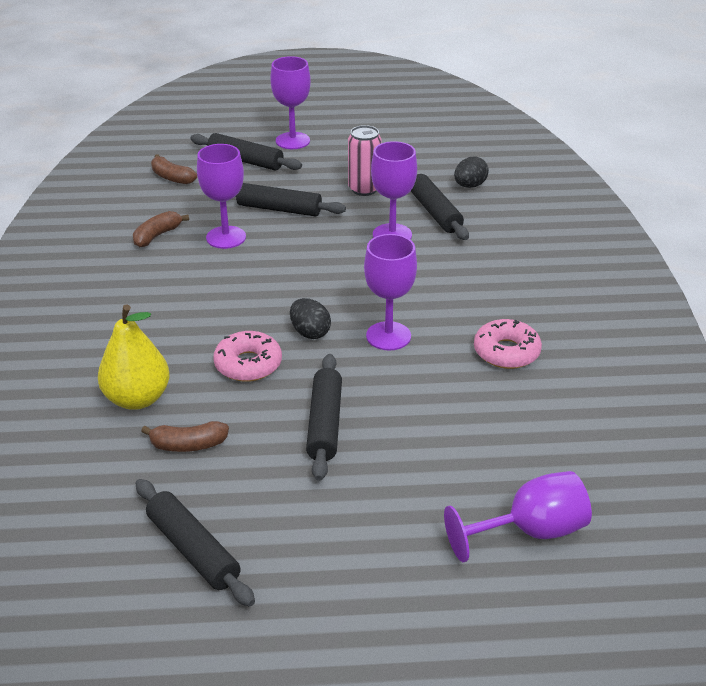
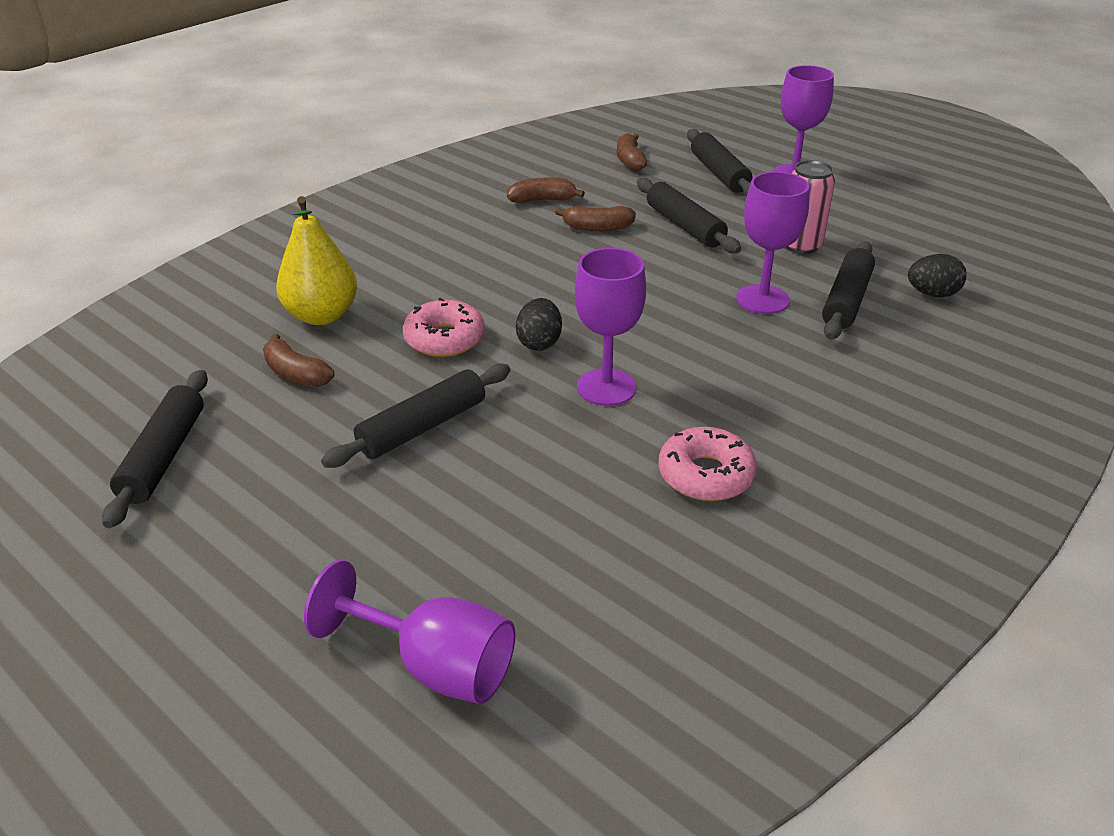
camera: 45 degrees right, 0 degrees up
purple goblet [197,144,246,249] -> brown banana [555,206,636,231]

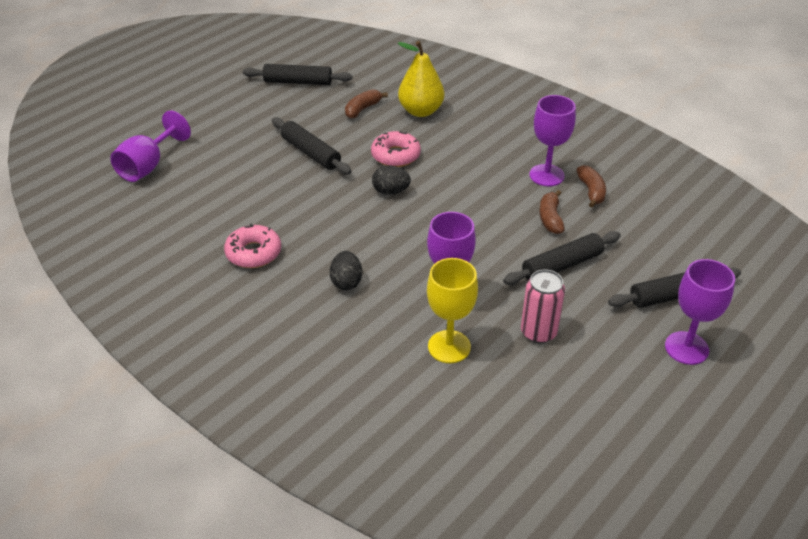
camera: 90 degrees right, 5 degrees up
purple goblet [575,248,646,406] -> purple goblet moved to [529,95,576,186]
brown banana [617,133,647,171] -> none
black rolling pin [822,242,875,340] -> yellow goblet [427,258,478,363]
black egg [908,254,967,297] -> black egg moved to [330,251,362,290]

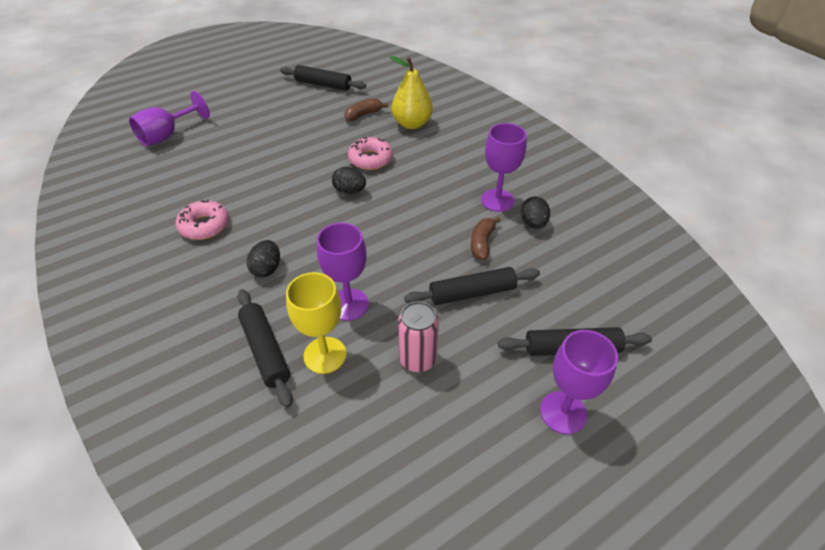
camera: 15 degrees right, 5 degrees up
black rolling pin [272,117,352,174] -> black rolling pin moved to [237,289,293,408]
brown banana [577,165,606,207] -> black egg [521,197,550,229]

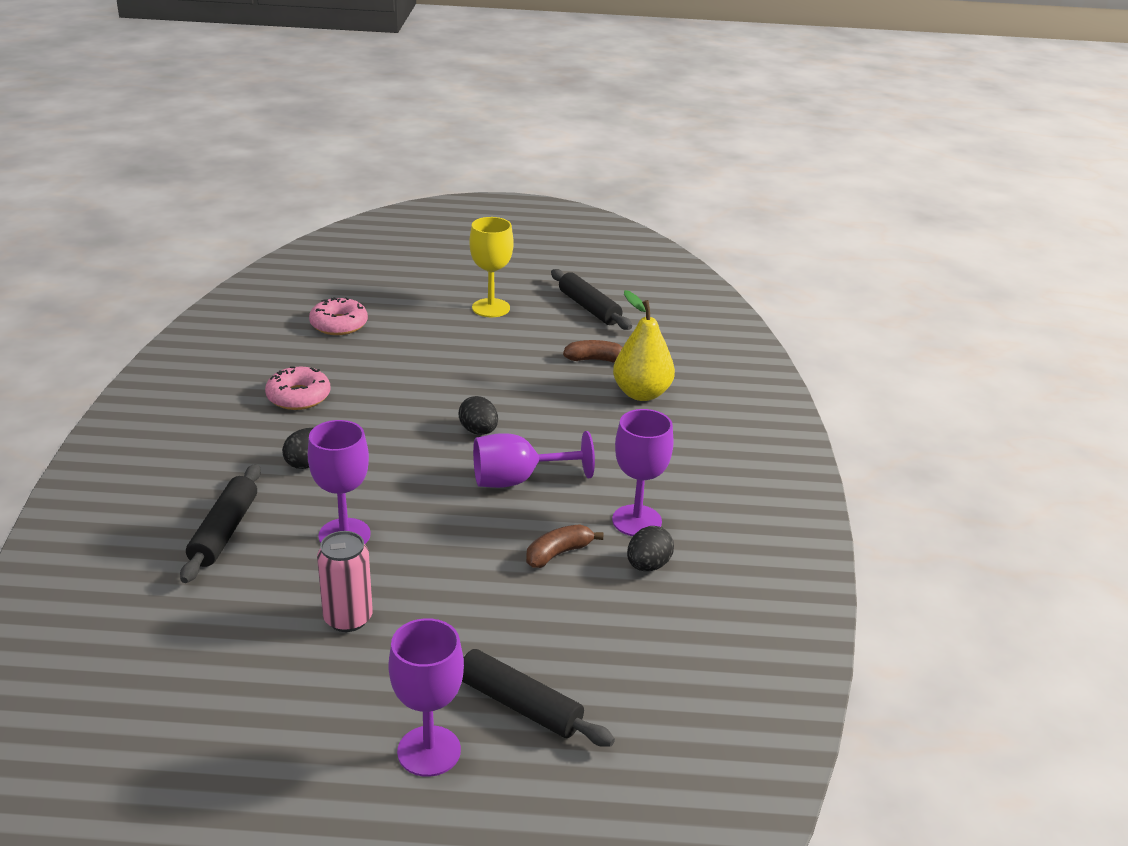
camera: 35 degrees right, 15 degrees down
purple goblet [129,91,210,146] -> purple goblet moved to [473,431,595,488]
yellow goblet [286,272,346,374] -> yellow goblet moved to [469,217,514,317]
pink donut [348,137,393,170] -> pink donut moved to [309,297,368,335]
black rolling pin [404,267,540,305] -> none

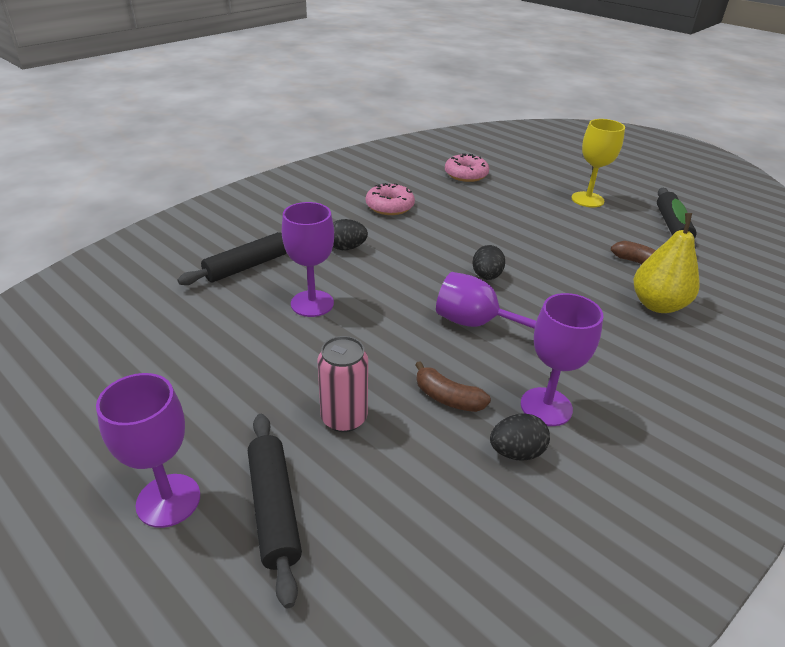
camera: 40 degrees right, 5 degrees up
pink can [317,531,373,632] -> pink can moved to [318,336,368,432]
brown banana [526,524,603,568] -> brown banana turned 150 degrees counterclockwise [415,361,491,412]

